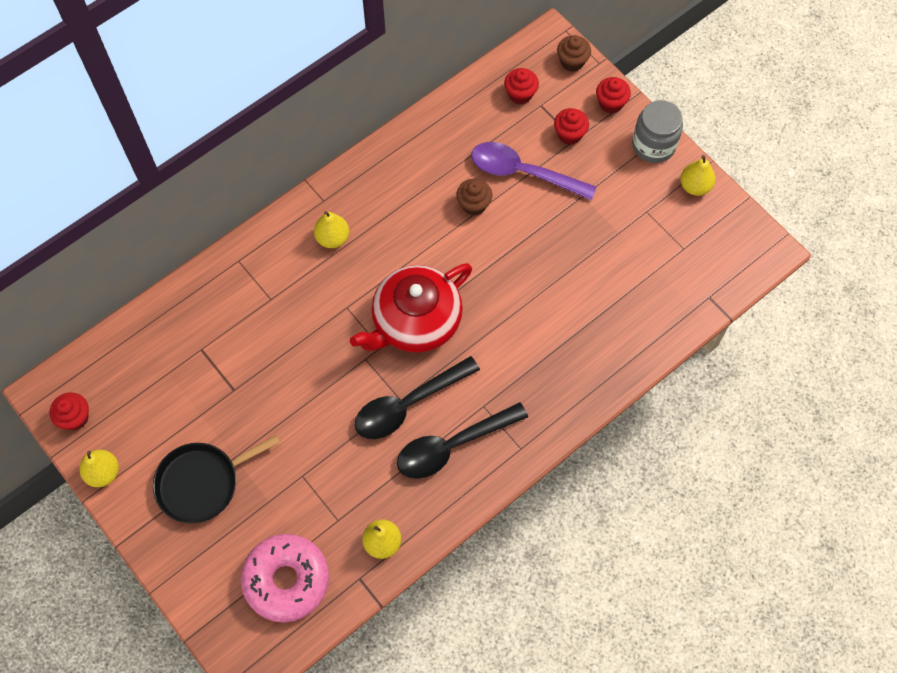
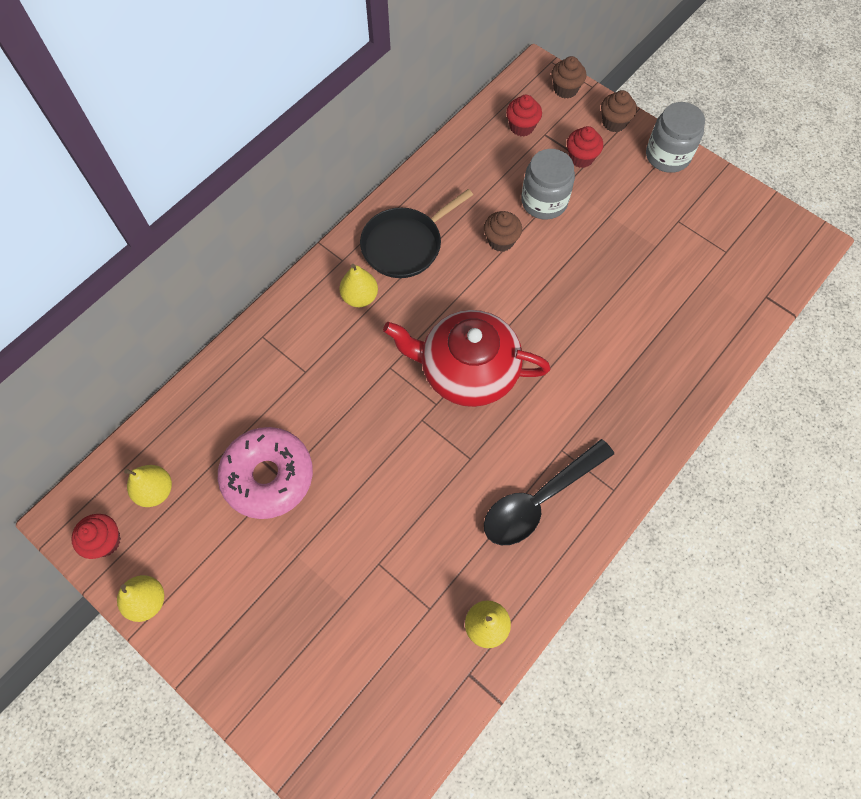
camera: 10 degrees left, 0 degrees up
black pan [153,435,280,524] -> black pan moved to [360,189,473,278]
pink donut [241,534,329,622] -> pink donut moved to [218,427,313,519]
red teapot [350,263,472,353] -> red teapot turned 60 degrees clockwise [383,310,550,407]
black spoon [355,356,480,439] -> none
purple spoon [471,142,596,200] -> grey jar [521,149,575,220]
red cupcake [596,77,631,113] -> brown cupcake [601,90,637,132]
yellow pear [680,155,716,196] -> yellow pear moved to [124,465,172,507]

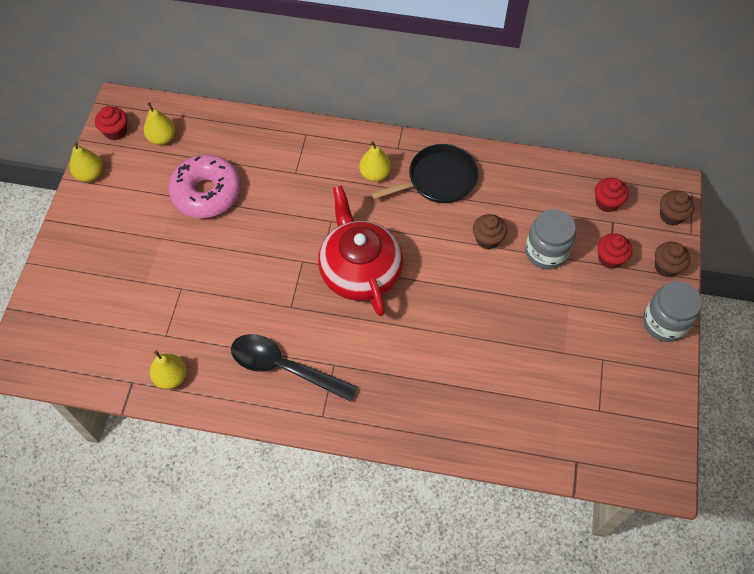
camera: 60 degrees right, 5 degrees down
black pan [360,189,473,278] -> black pan turned 135 degrees clockwise [371,144,479,203]

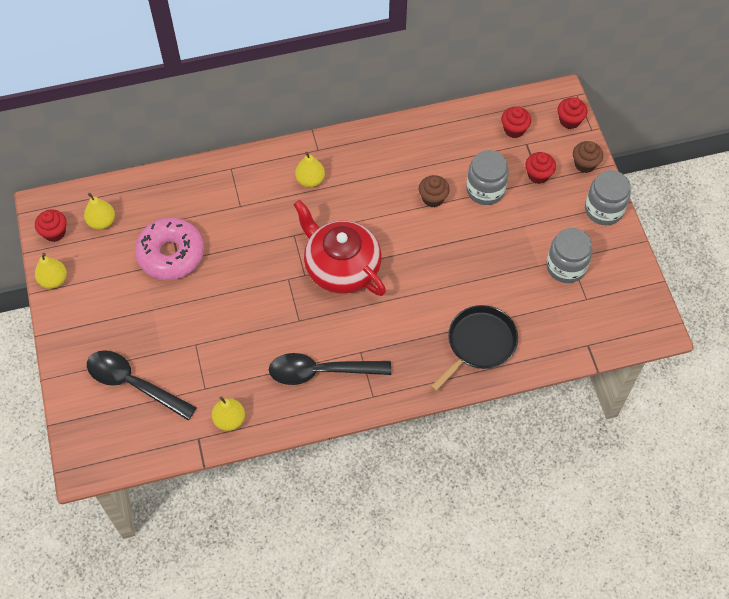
camera: 25 degrees left, 0 degrees up
black pan [371,144,479,203] -> black pan moved to [430,305,518,391]
brown cupcake [660,191,695,226] -> red cupcake [558,97,588,129]
none -> black spoon [87,350,197,420]
none -> grey jar [546,228,592,283]

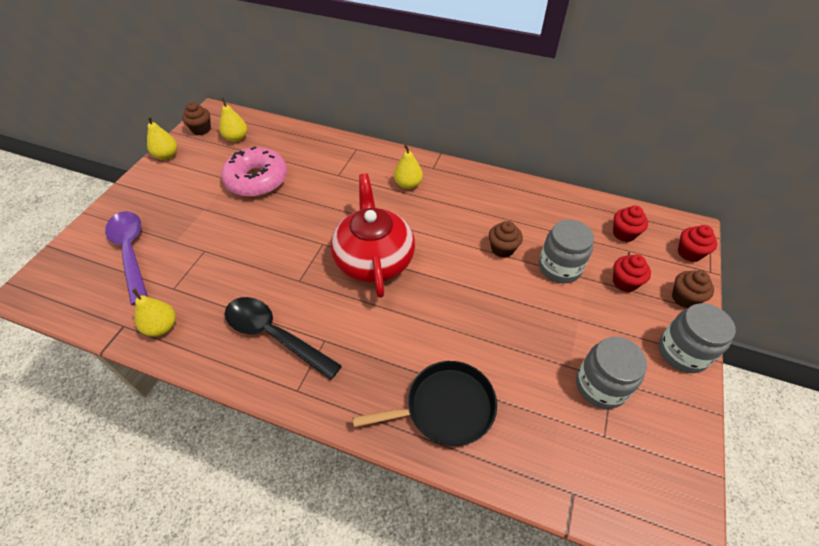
camera: 35 degrees right, 10 degrees down
red cupcake [35,209,66,242] -> brown cupcake [182,102,211,135]
black spoon [87,350,197,420] -> purple spoon [105,211,148,305]

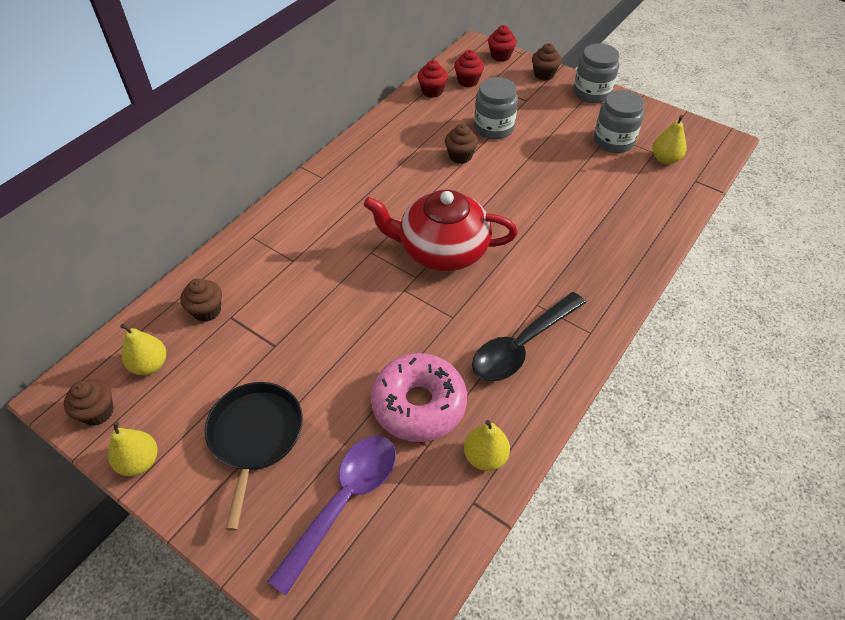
camera: 75 degrees left, 0 degrees up
purple spoon [105,211,148,305] -> purple spoon turned 135 degrees clockwise [267,436,396,596]
pink donut [221,146,287,197] -> pink donut moved to [371,353,467,442]
black pan [352,361,497,446] -> black pan moved to [205,382,303,531]
yellow pear [394,144,423,189] -> yellow pear moved to [652,115,687,164]
red cupcake [613,254,651,292] -> red cupcake moved to [418,60,448,98]
none -> brown cupcake [180,279,222,322]

